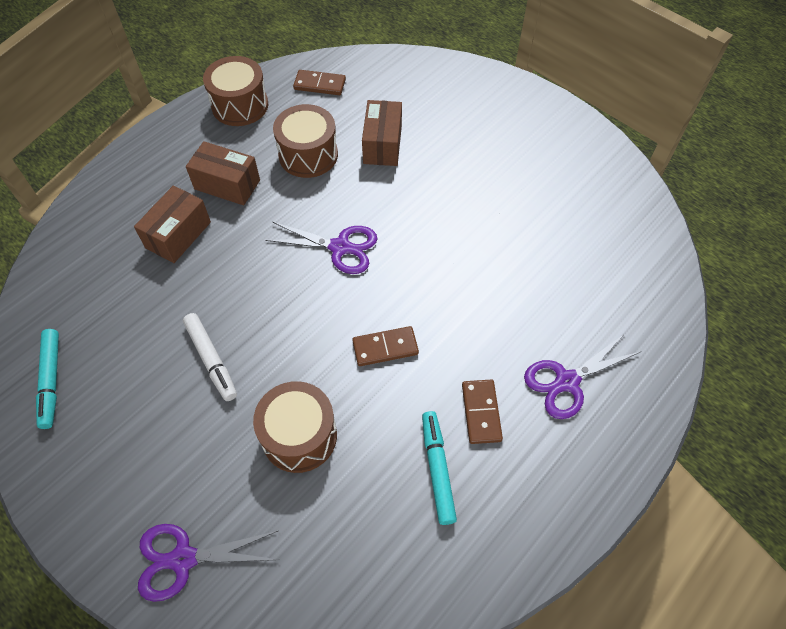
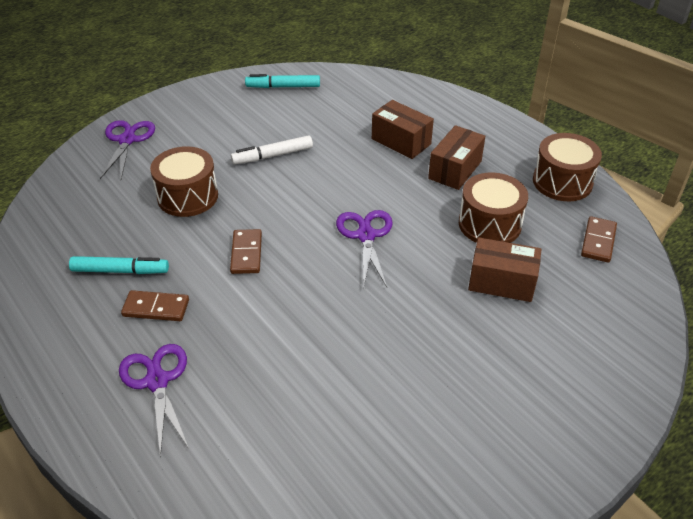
camera: 100 degrees right, 15 degrees down
purple scissors [265,222,378,274] -> purple scissors turned 150 degrees clockwise [336,210,393,288]

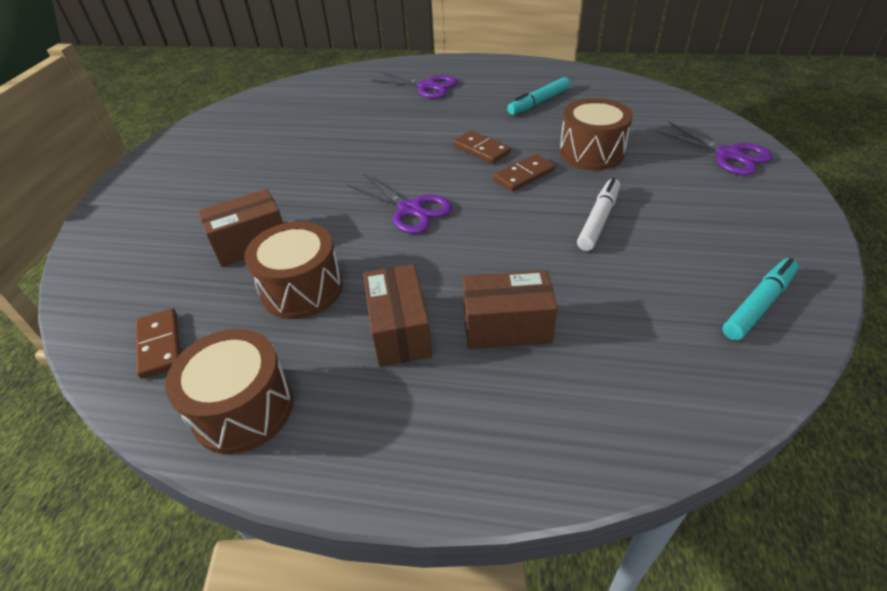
camera: 140 degrees right, 0 degrees up
brown domino [121,290,189,321] -> brown domino moved to [493,154,555,191]

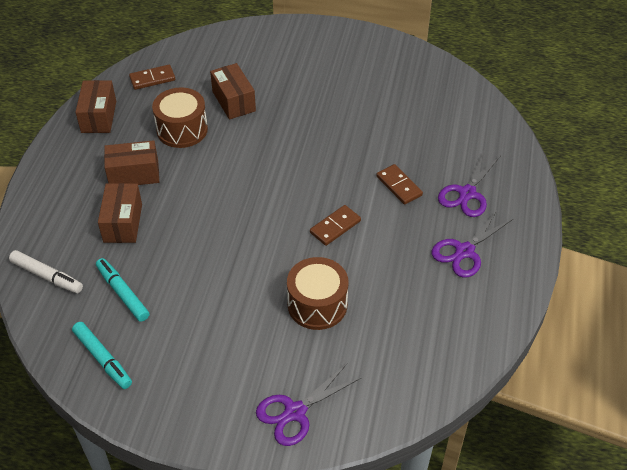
camera: 90 degrees right, 5 degrees up
brown drum [165,329,293,454] -> brown box [75,80,116,133]
purple scissors [347,174,453,234] -> purple scissors moved to [432,209,513,278]
brown domino [493,154,555,191] -> brown domino moved to [376,164,423,205]
turquoise marker [507,77,570,115] -> turquoise marker moved to [96,258,149,322]
white marker [577,178,620,251] -> white marker moved to [9,250,83,293]

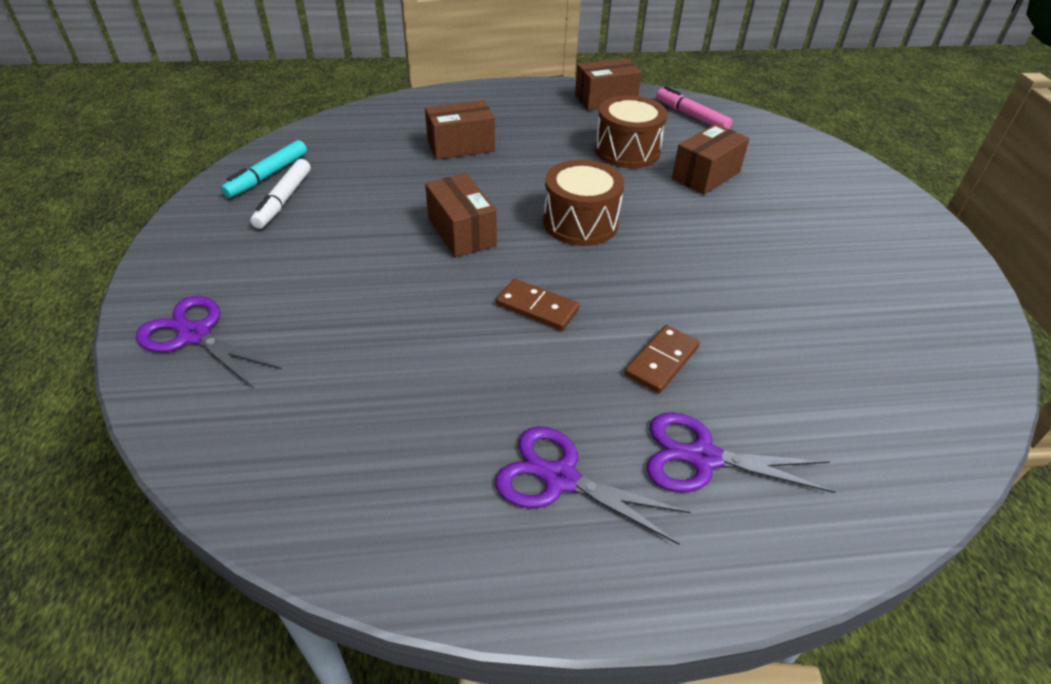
camera: 70 degrees right, 5 degrees down
white marker [9,250,83,293] -> white marker moved to [250,159,311,229]
turquoise marker [96,258,149,322] -> none
brown box [104,140,159,185] -> brown box moved to [425,173,497,257]
brown domino [129,65,175,90] -> pink marker [656,86,732,129]
brown drum [287,257,348,330] -> brown drum moved to [543,160,624,246]

